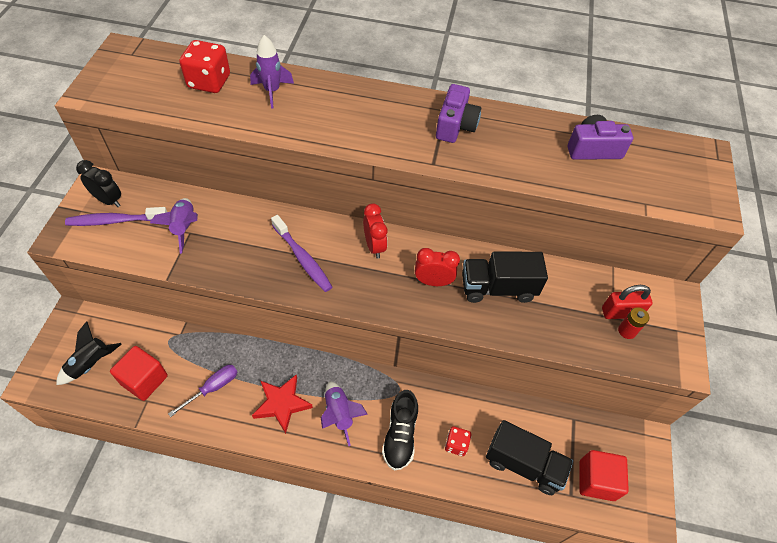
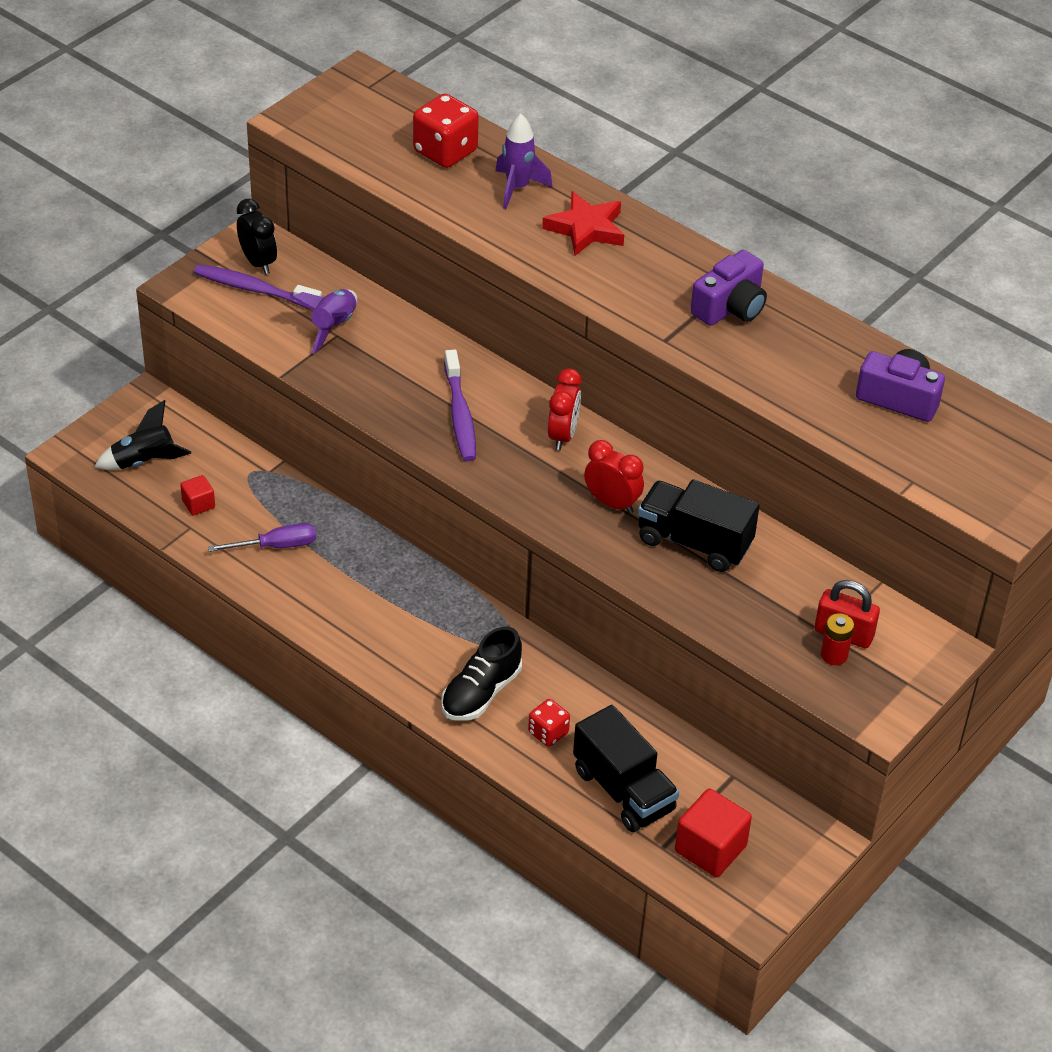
camera: 30 degrees right, 10 degrees down
red cube [110,346,168,401] -> red cube [180,475,215,516], size x0.54
red star [252,375,313,434] -> red star moved to [542,191,624,256]
purple rocket [321,381,368,446] -> none

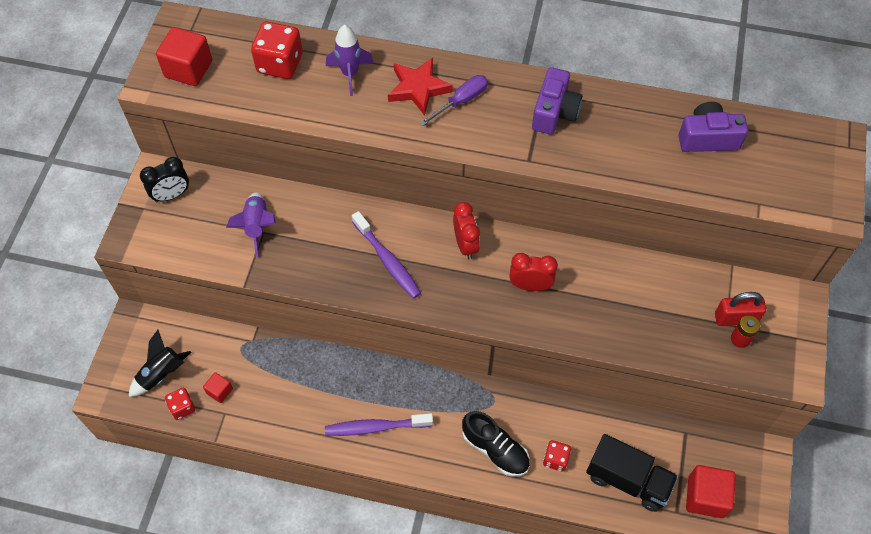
camera: 25 degrees left, 15 degrees up
purple toothbrush [194,264,322,309] -> purple toothbrush moved to [325,413,433,436]
purple screwdriver [208,523,316,552] -> purple screwdriver moved to [420,75,488,126]
black clock [237,199,277,275] -> black clock turned 120 degrees clockwise [140,157,189,202]
black shoe [441,627,522,721] -> black shoe turned 60 degrees counterclockwise [462,411,530,477]
black truck [638,479,760,572] -> none
none -> red cube [156,27,212,86]
none -> red dice [165,388,195,420]

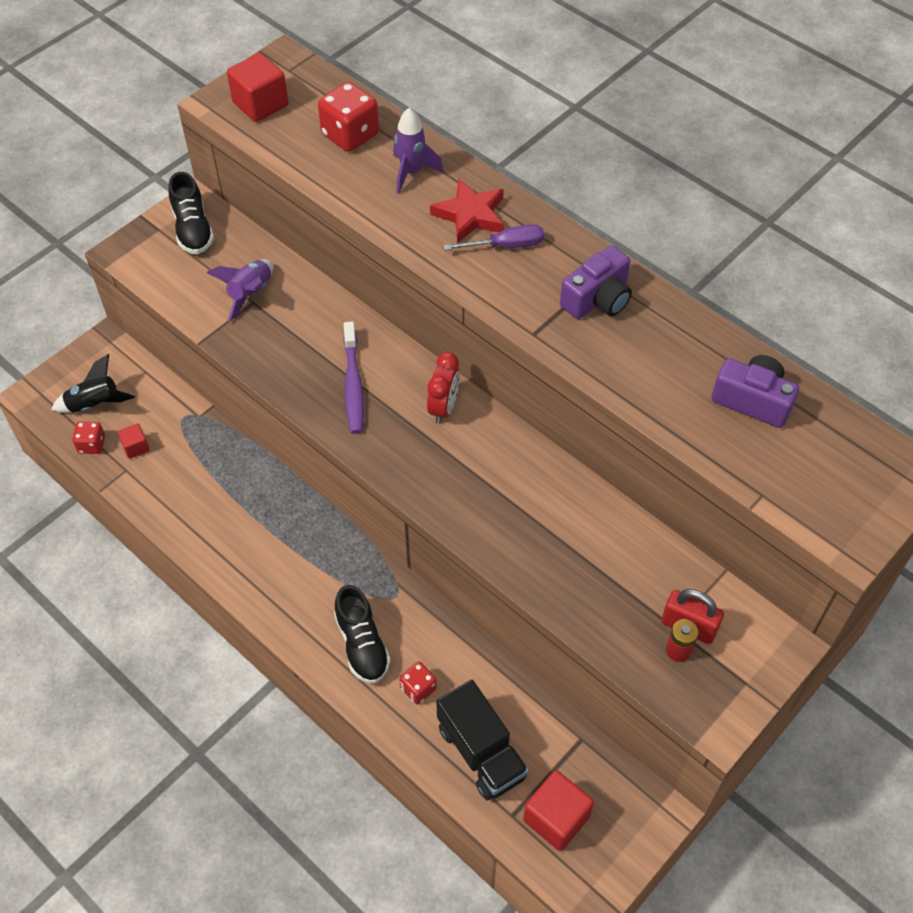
camera: 30 degrees right, 5 degrees down
black clock [140,157,189,202] -> black shoe [168,172,214,254]
purple toothbrush [325,413,433,436] -> none
red clock [510,253,558,291] -> none

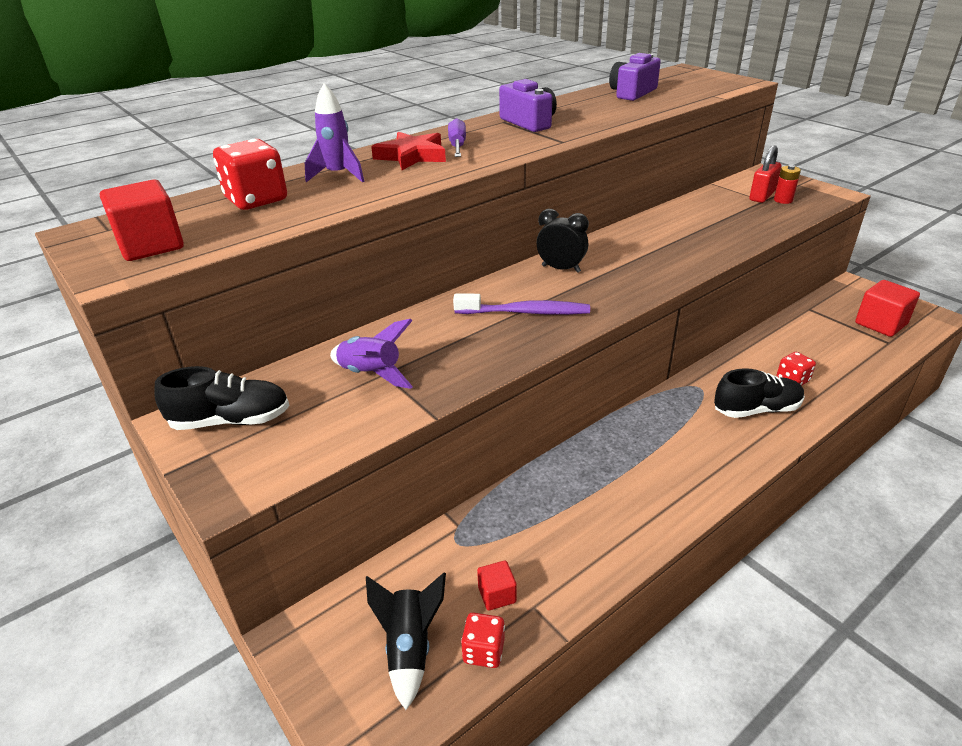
camera: 80 degrees left, 20 degrees down
red clock [427,352,460,424] -> black clock [537,209,589,273]
black truck [436,680,529,800] -> none

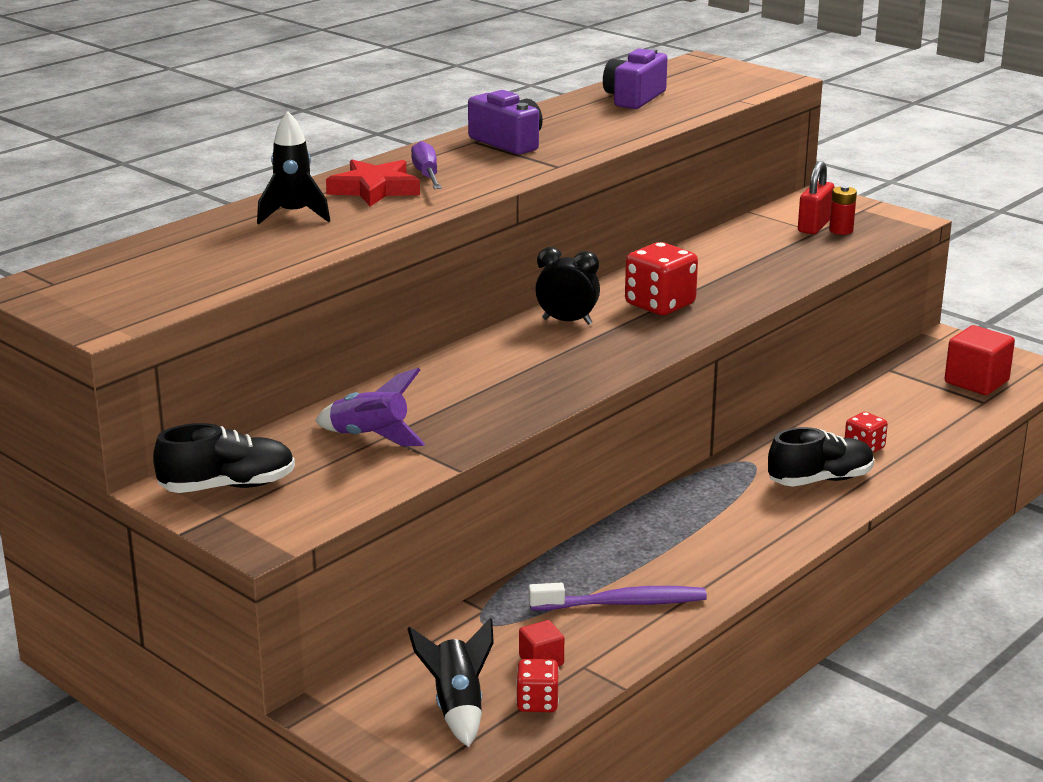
camera: 10 degrees left, 10 degrees down
red cube [100,180,184,261] -> none
red dice [213,139,287,210] -> red dice moved to [625,242,698,315]
purple rocket [305,83,364,182] -> black rocket [257,111,330,224]
purple toothbrush [453,294,590,315] -> purple toothbrush moved to [529,583,707,611]

